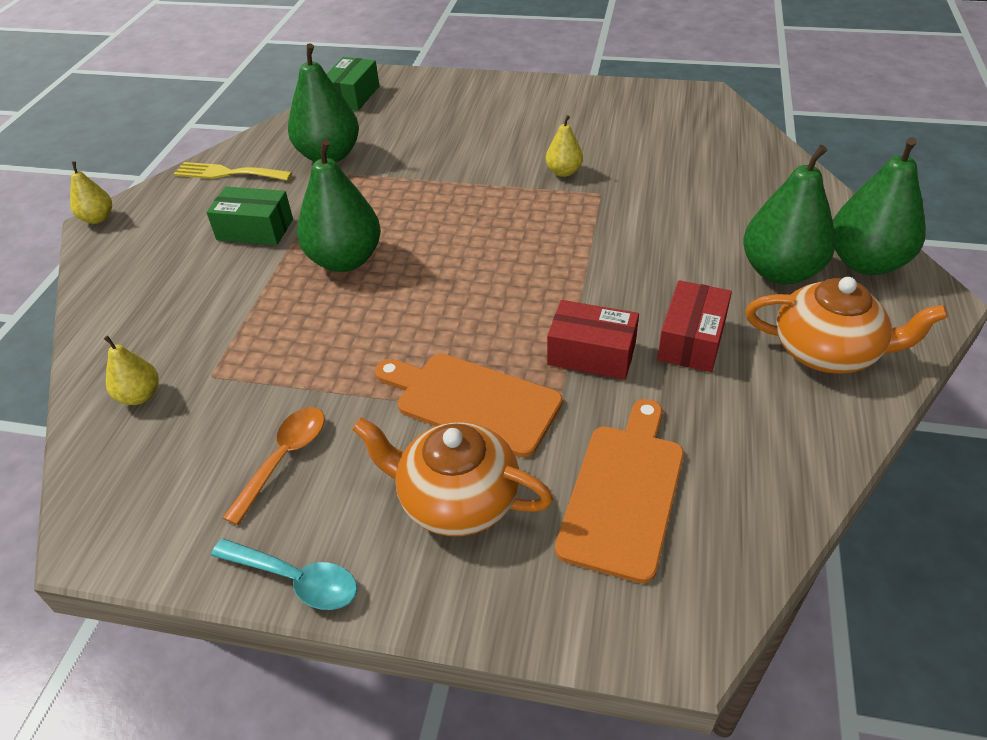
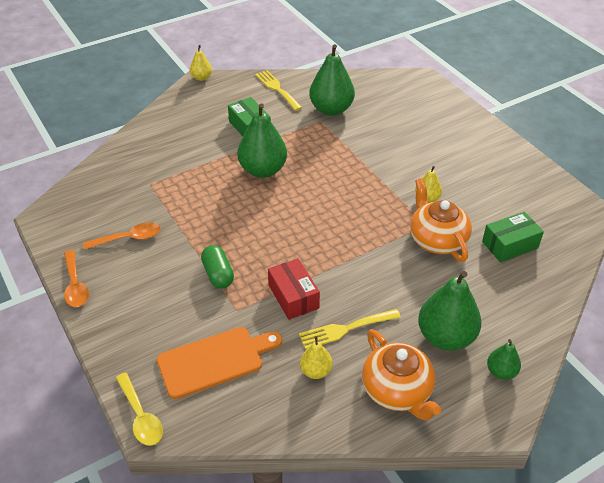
camera: 45 degrees right, 0 degrees up
yellow pear [104,336,159,405] -> yellow pear moved to [300,336,333,379]
turquoise spoon [211,539,357,610] -> orange spoon [64,250,89,307]
green box [326,57,380,111] -> green box moved to [482,212,544,262]
orange teapot [352,417,553,536] -> orange teapot moved to [410,178,472,262]
orange cutting board [375,354,563,458] -> green capsule [201,245,234,288]
red box [657,280,732,372] -> yellow fork [299,309,401,349]
green pear [833,137,926,275] -> green pear [487,339,521,380], size x0.52
none -> yellow spoon [116,373,163,446]

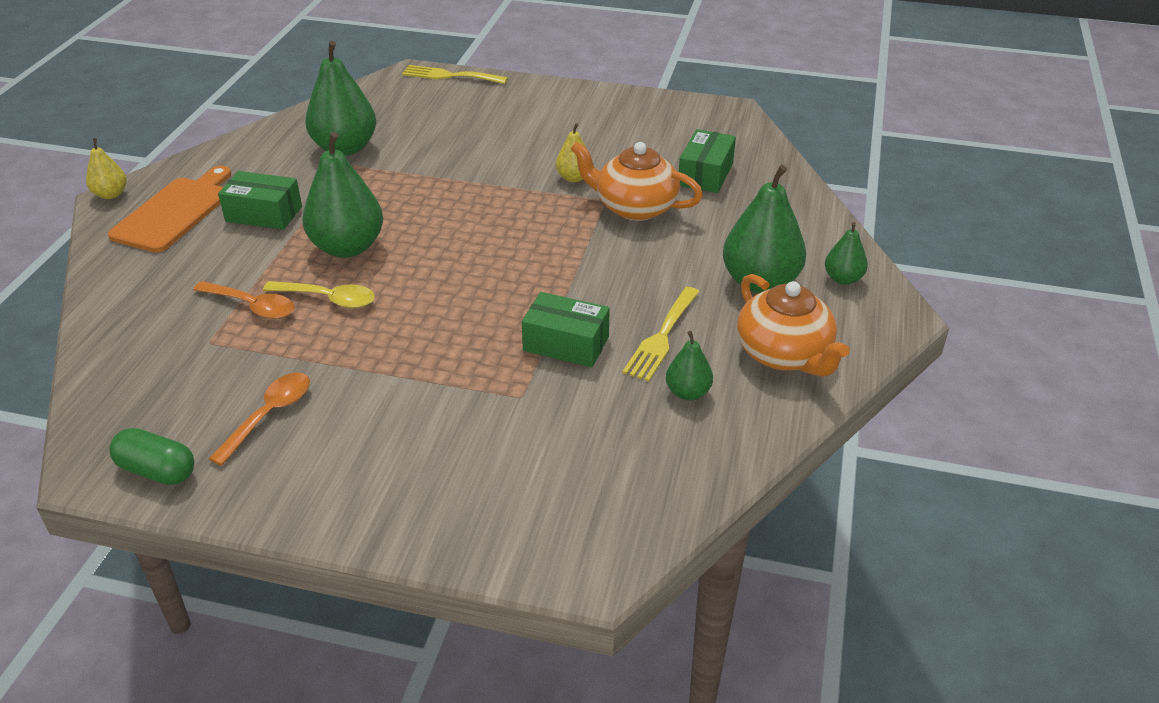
camera: 45 degrees left, 5 degrees down
orange spoon [64,250,89,307] -> orange spoon moved to [193,281,294,319]
yellow spoon [116,373,163,446] -> yellow spoon moved to [263,281,375,308]
orange cutting board [157,327,282,399] -> orange cutting board moved to [108,166,231,253]
green capsule [201,245,234,288] -> green capsule moved to [109,428,194,485]
yellow fork [256,70,302,111] -> yellow fork moved to [402,65,508,84]
red box [268,258,320,320] -> green box [522,292,610,367]
yellow pear [300,336,333,379] -> green pear [666,331,713,400]
orange teapot [362,329,441,421] -> orange teapot turned 45 degrees clockwise [737,274,850,377]

